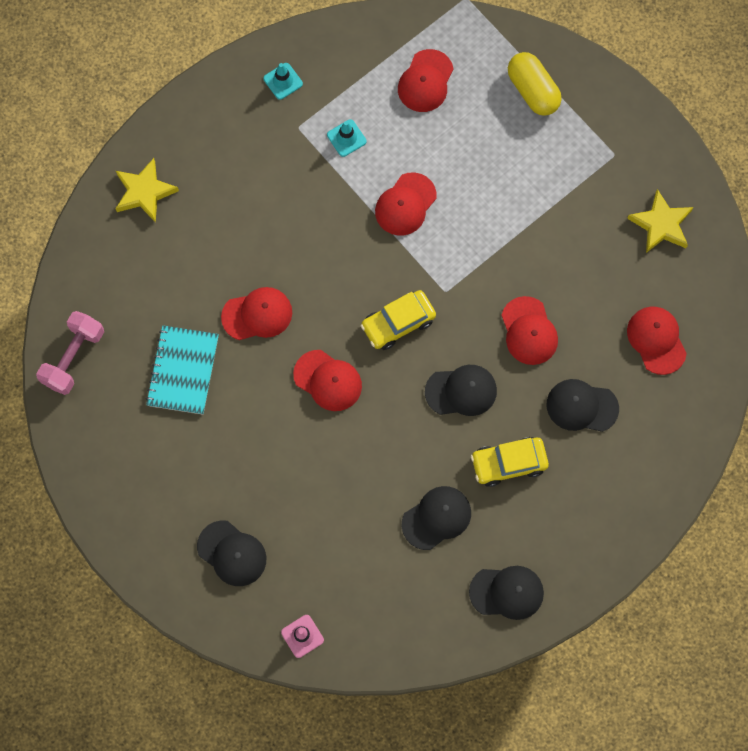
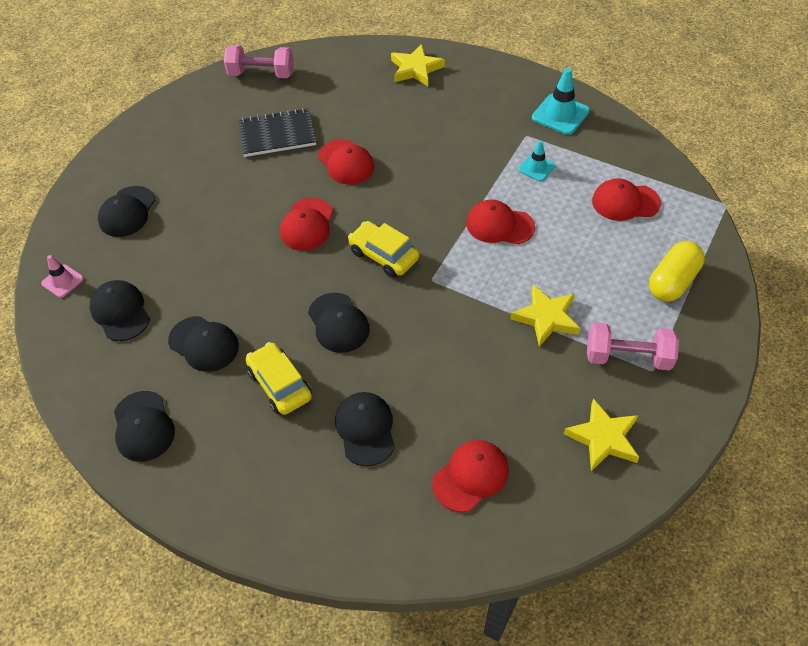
camera: 70 degrees right, 20 degrees down
turquoise notebook [146,325,219,415] -> black notebook [237,108,316,157]
turquoise traffic cone [263,63,303,100] -> turquoise traffic cone [532,68,590,135], size x1.64
red cap [501,296,558,365] -> none
none -> black cap [90,280,150,341]
none -> yellow star [510,285,581,347]
none -> pink dumbbell [587,322,679,370]

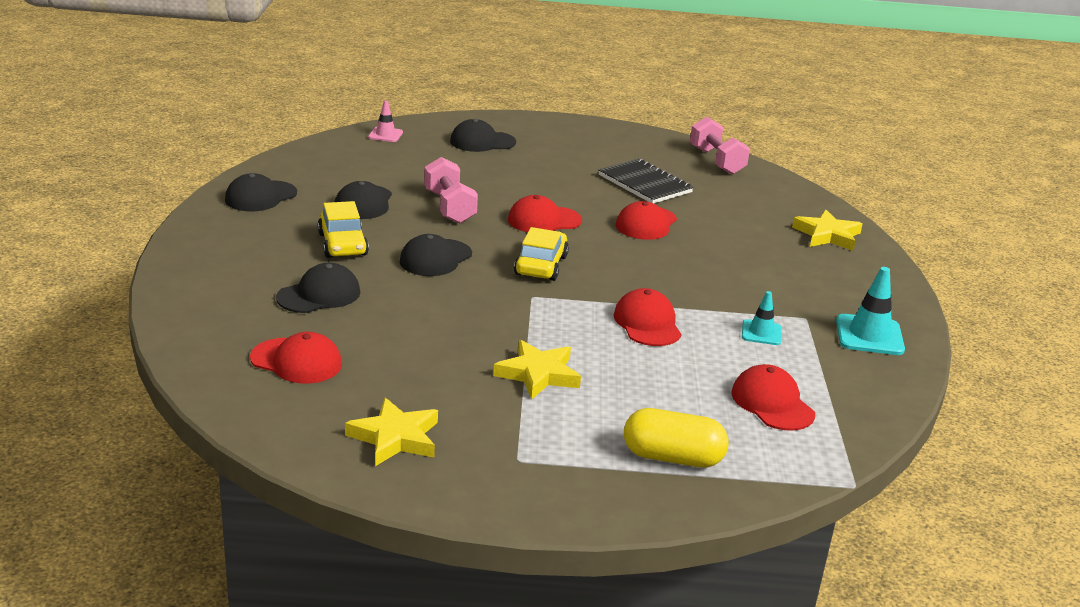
camera: 60 degrees right, 25 degrees down
black cap [90,280,150,341] -> none
yellow car [246,342,312,415] -> yellow car turned 135 degrees clockwise [318,201,369,258]
pink dumbbell [587,322,679,370] -> pink dumbbell moved to [424,157,478,223]

